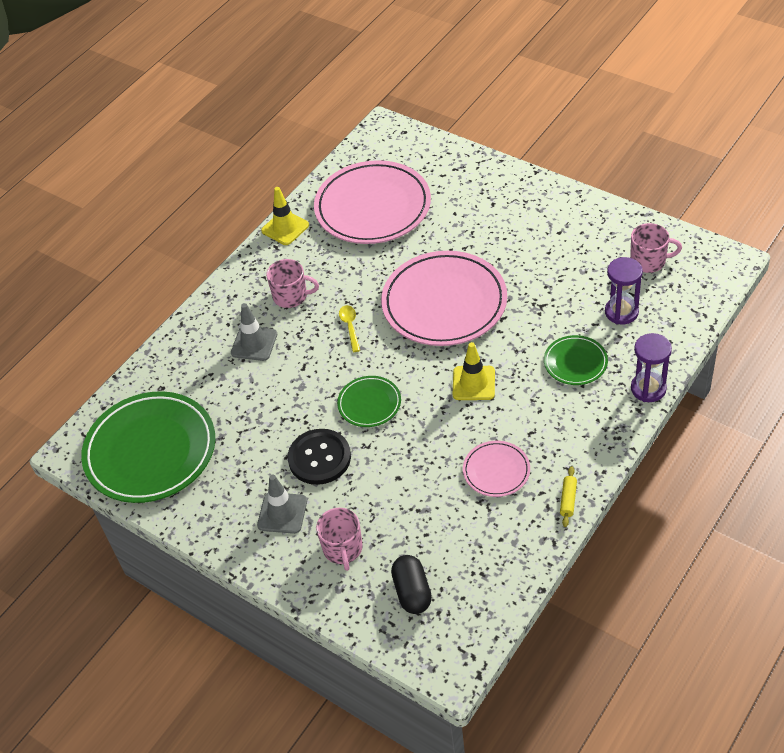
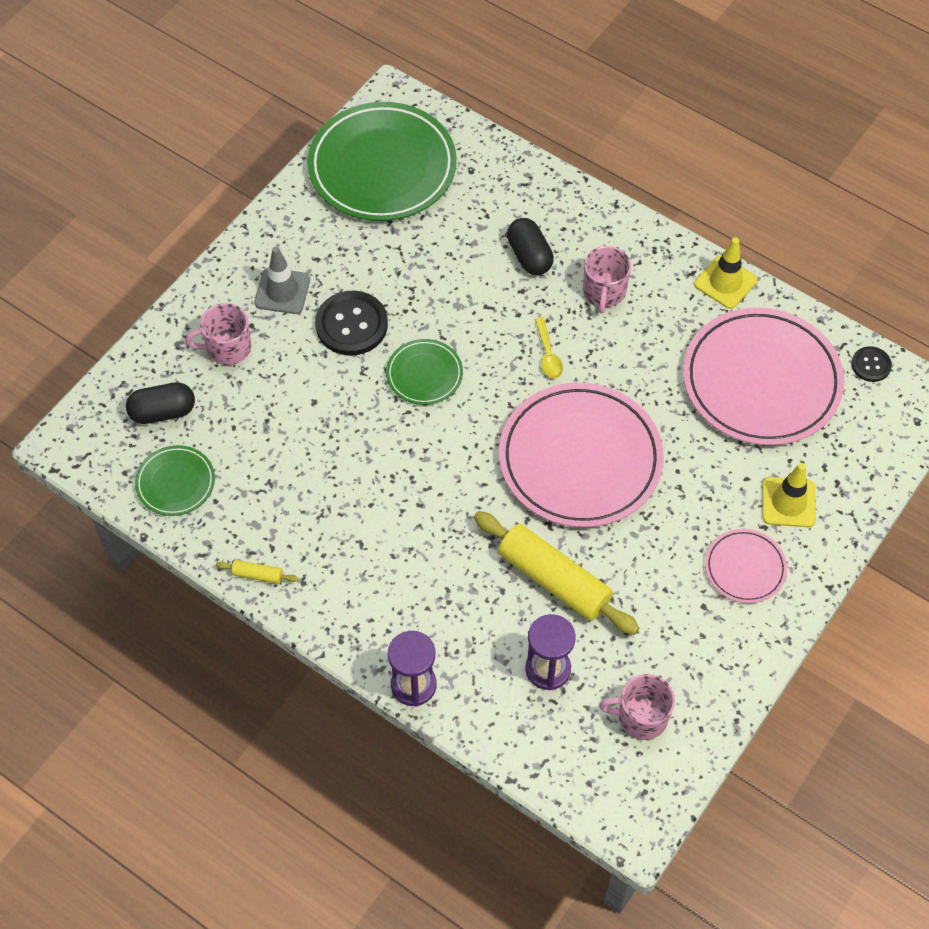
camera: 85 degrees right, 10 degrees up
grey traffic cone [231,303,277,361] -> black capsule [507,218,554,275]
yellow spoon [339,305,360,352] -> yellow spoon turned 90 degrees clockwise [535,317,563,378]
yellow traffic cone [453,342,495,400] -> yellow traffic cone moved to [762,463,816,527]
pink plate [463,441,530,497] -> pink plate moved to [705,529,787,603]
green plate [544,335,608,385] -> green plate moved to [135,445,215,516]
pink mug [630,223,682,273] -> pink mug turned 90 degrees clockwise [599,674,675,740]
none -> yellow rolling pin [474,511,639,635]
none -> black button [852,346,892,382]

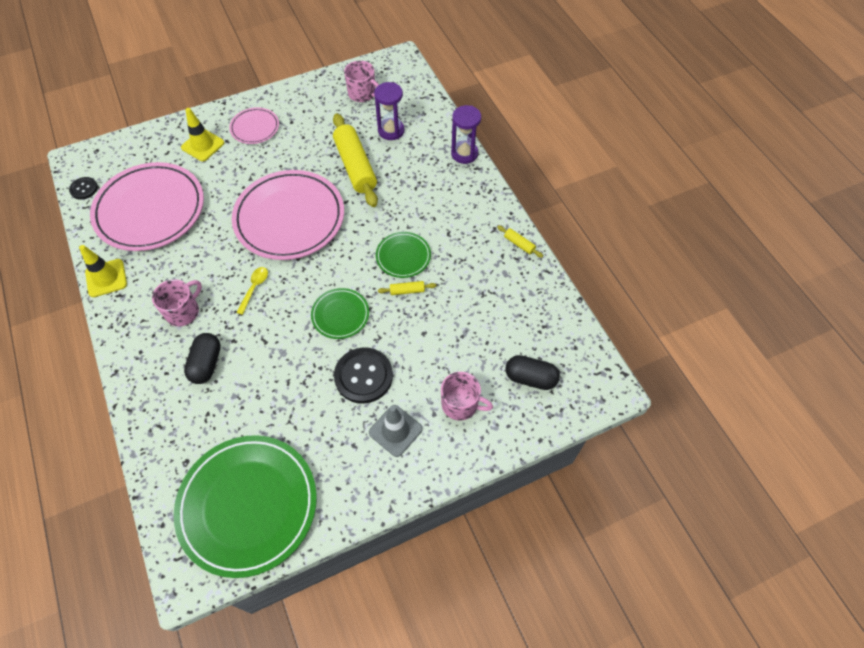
camera: 150 degrees left, 0 degrees up
green plate [135,445,215,516] -> green plate moved to [376,232,431,278]
none -> yellow rolling pin [378,281,436,295]

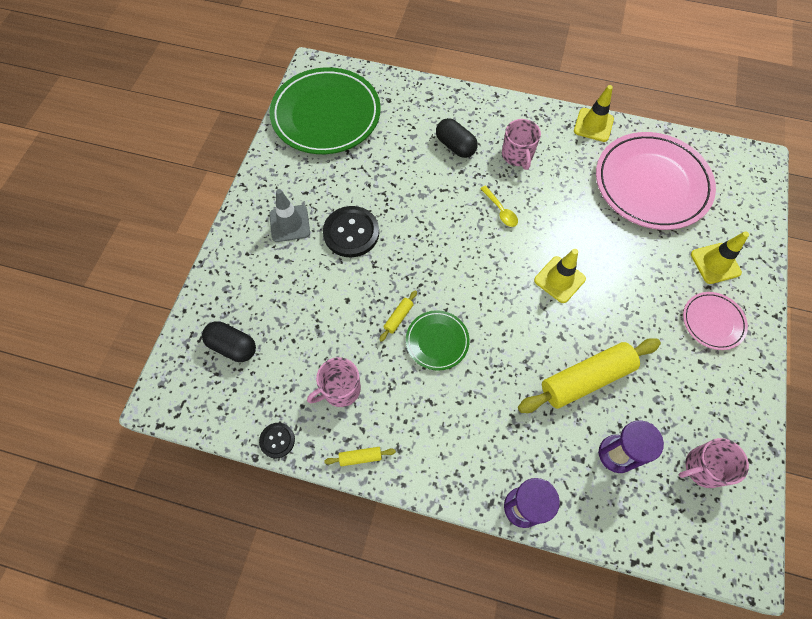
camera: 130 degrees right, 5 degrees up
black button [69,177,98,200] -> black button moved to [259,423,295,458]
pink plate [232,170,344,260] -> yellow traffic cone [534,249,586,303]
green plate [311,288,369,339] -> none
yellow rolling pin [333,113,378,207] -> yellow rolling pin turned 45 degrees counterclockwise [518,338,661,413]
pink mug [441,372,493,421] -> pink mug moved to [307,357,361,407]
black capsule [505,355,560,390] -> black capsule turned 60 degrees clockwise [202,321,256,362]

